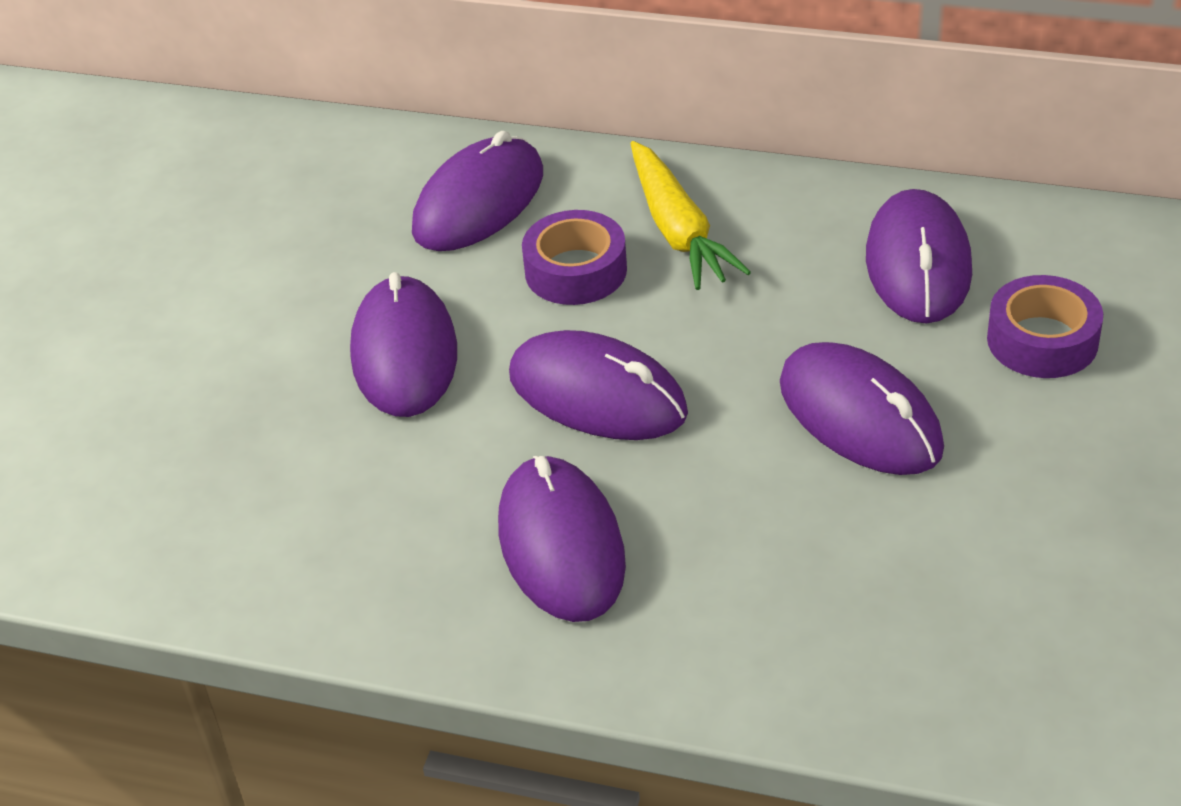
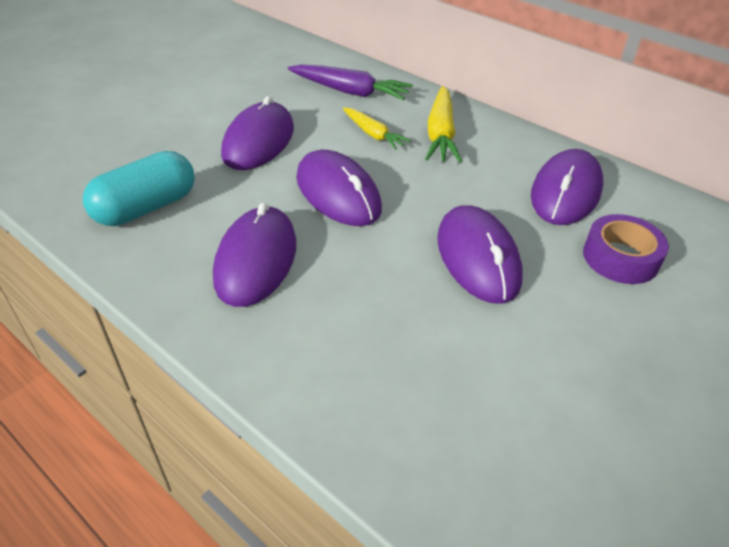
camera: 20 degrees right, 0 degrees up
purple mouse [412,131,543,251] -> purple carrot [288,64,413,100]
purple tape [522,210,627,305] -> yellow carrot [343,108,411,150]
none -> turquoise capsule [83,151,195,226]

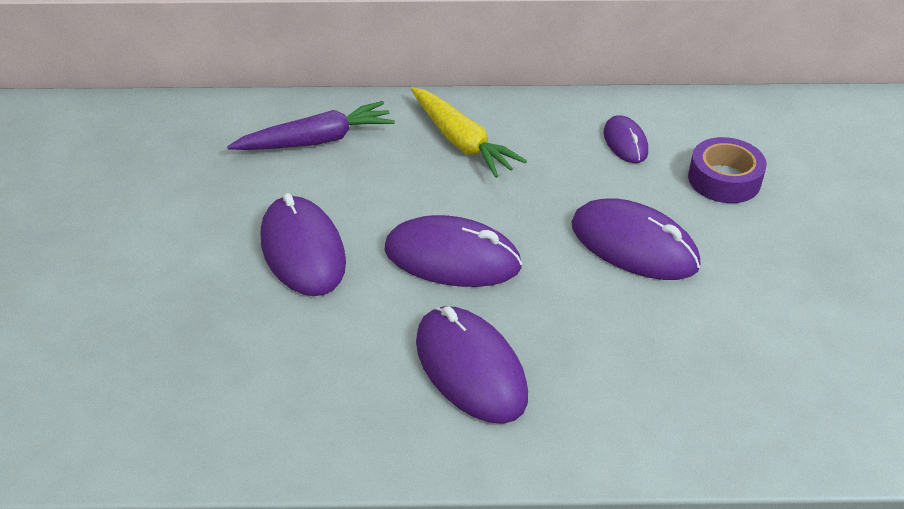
camera: 40 degrees left, 0 degrees up
turquoise capsule [83,151,195,226] -> none
yellow carrot [343,108,411,150] -> none
purple mouse [531,149,603,225] -> purple mouse [604,116,648,163], size x0.57

